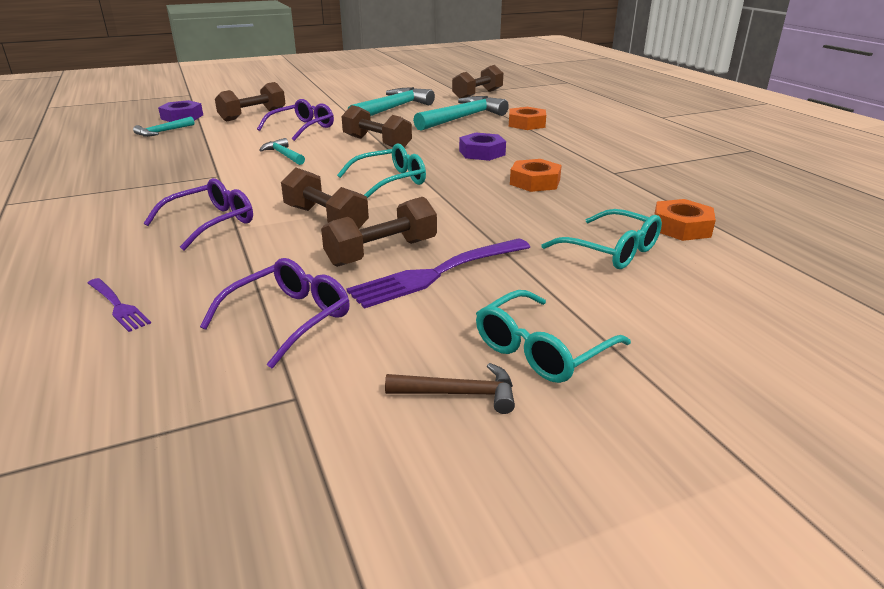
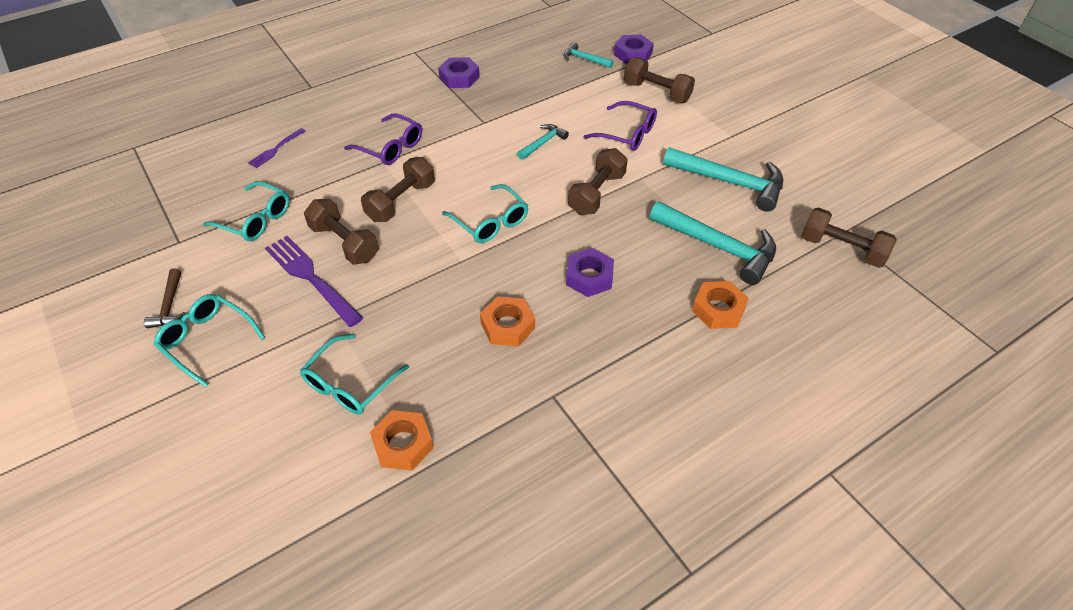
camera: 80 degrees right, 20 degrees up
purple glasses [200,258,350,369] -> turquoise glasses [203,181,290,241]
none -> purple nut [438,57,480,88]

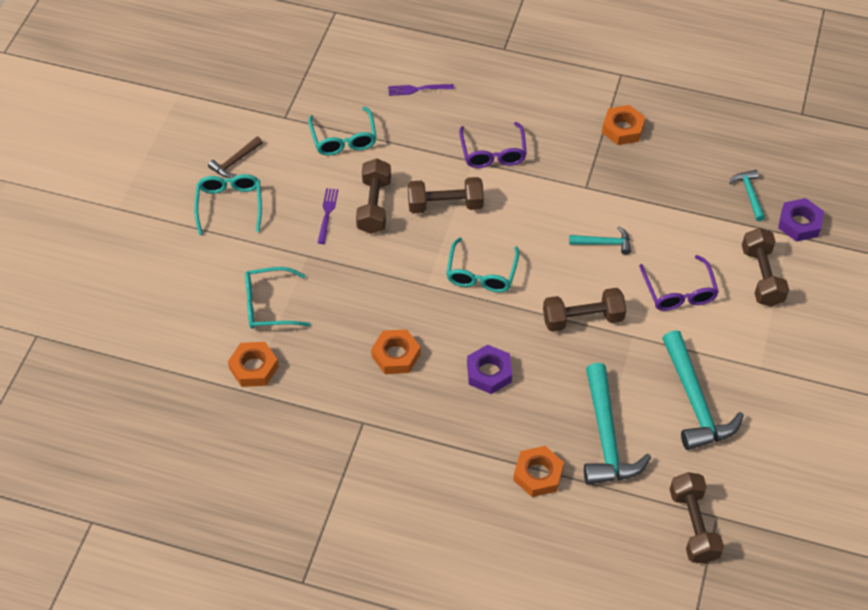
camera: 50 degrees right, 5 degrees up
purple fork [265,236,363,327] -> purple fork [318,188,338,244], size x0.54
purple nut [438,57,480,88] -> orange nut [602,105,645,145]

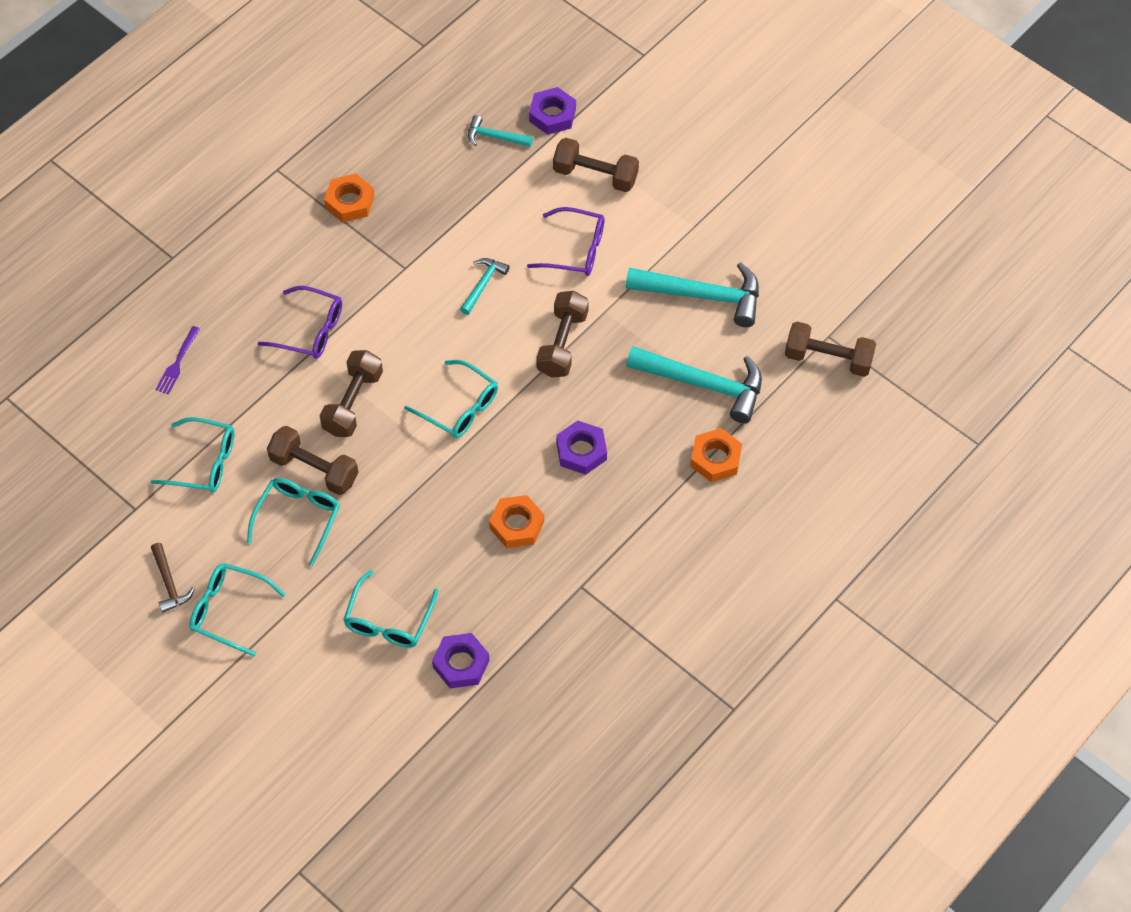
camera: 65 degrees left, 5 degrees up
orange nut [228,342,279,387] -> purple nut [432,633,490,688]
purple fork [318,188,338,244] -> turquoise glasses [247,478,340,567]

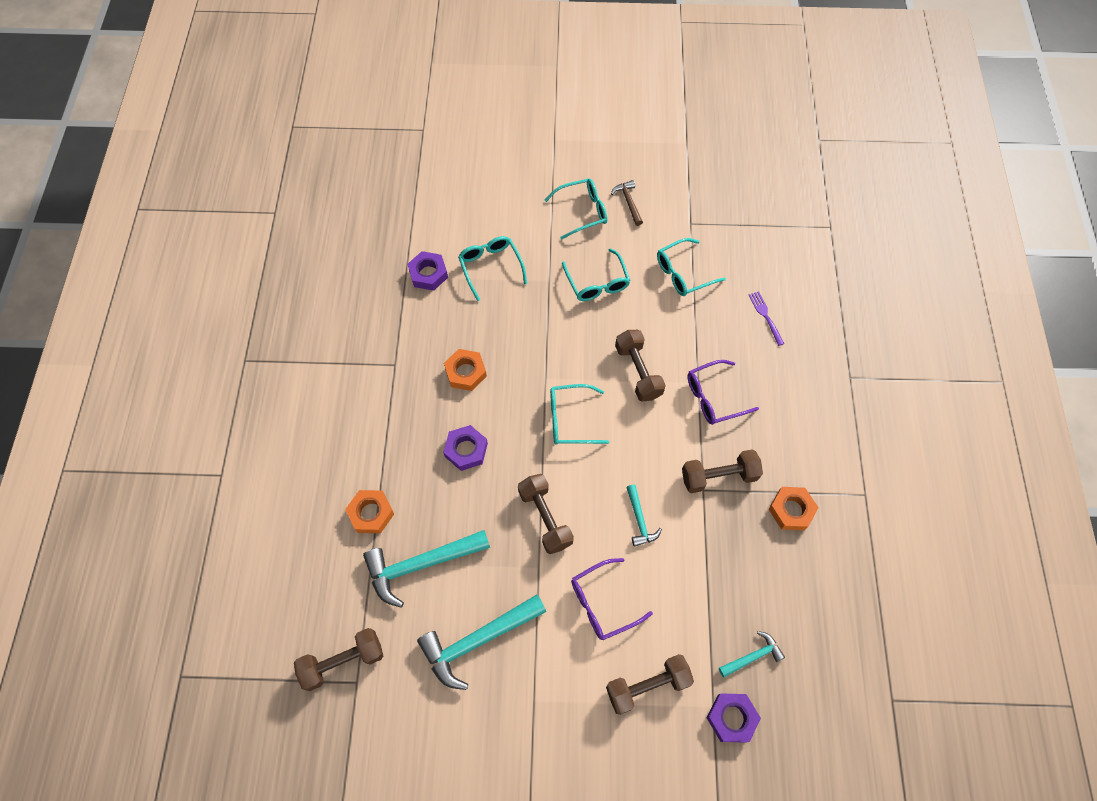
camera: 140 degrees right, 5 degrees up
brown hammer [151,543,195,613] -> brown hammer turned 45 degrees clockwise [611,180,643,226]
brown dumbbell [267,426,358,495] -> brown dumbbell moved to [682,449,763,493]

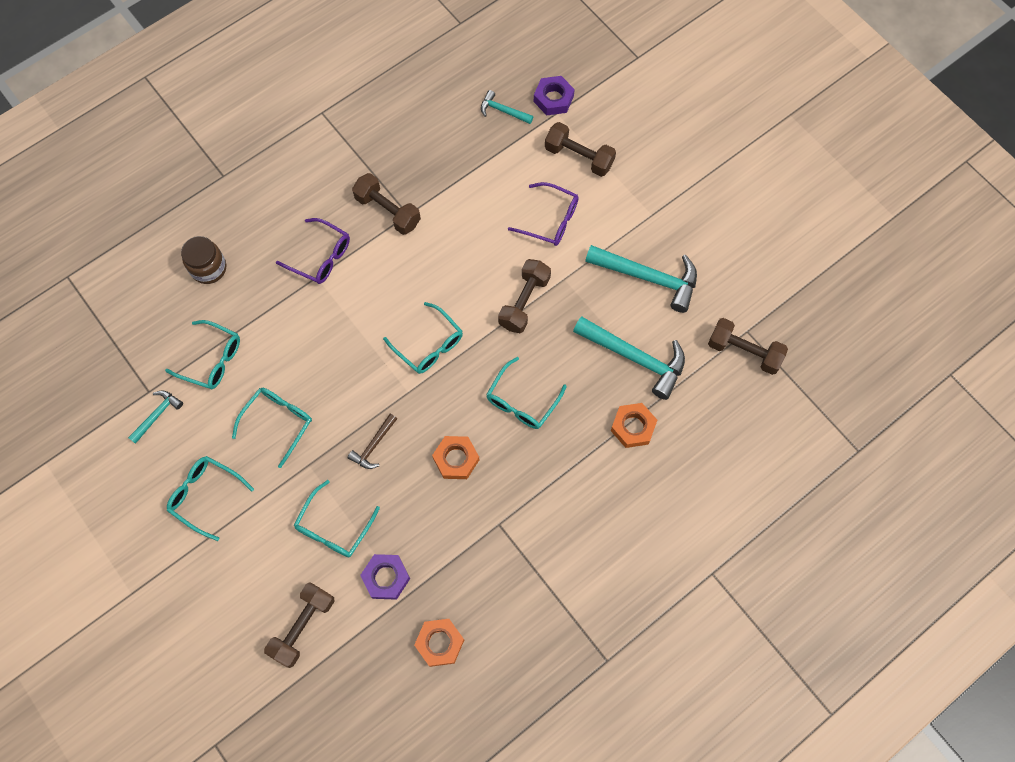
camera: 130 degrees left, 5 degrees up
purple nut [443,425,488,471] -> turquoise glasses [486,357,567,429]
brown hammer [611,180,643,226] -> brown hammer moved to [348,414,397,469]
brown dumbbell [615,330,666,401] -> brown dumbbell moved to [264,582,335,668]
turquoise hammer [626,485,662,547] -> turquoise hammer moved to [128,390,183,444]
purple fork [749,291,784,346] -> brown jar [181,236,226,284]
orange nut [768,487,819,530] -> orange nut moved to [414,619,464,667]

